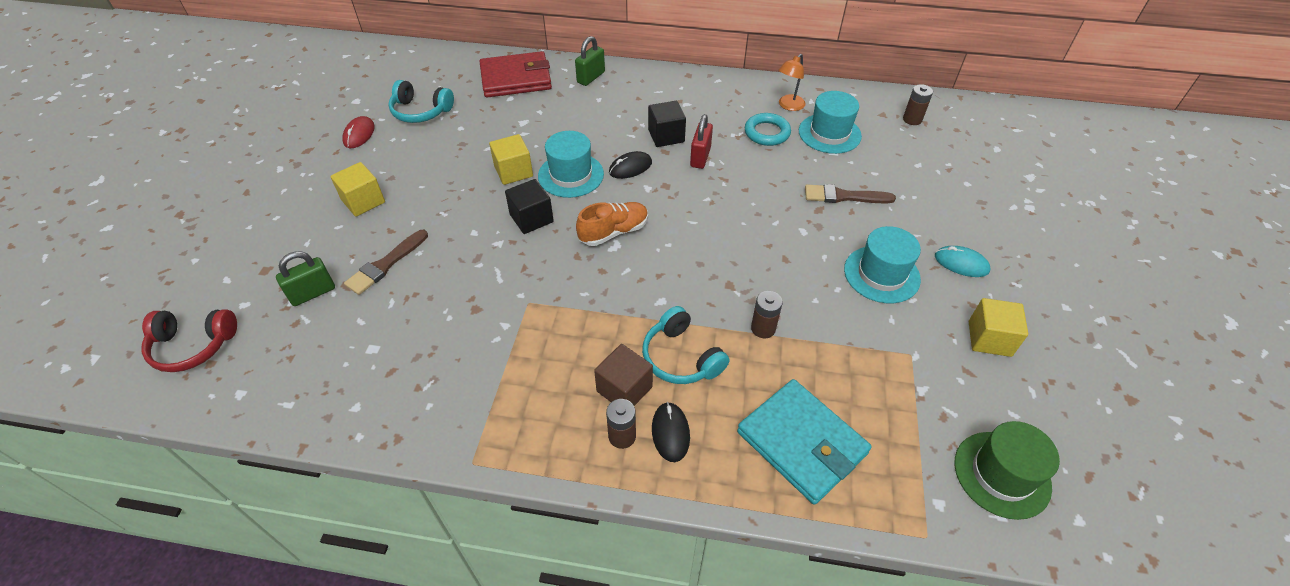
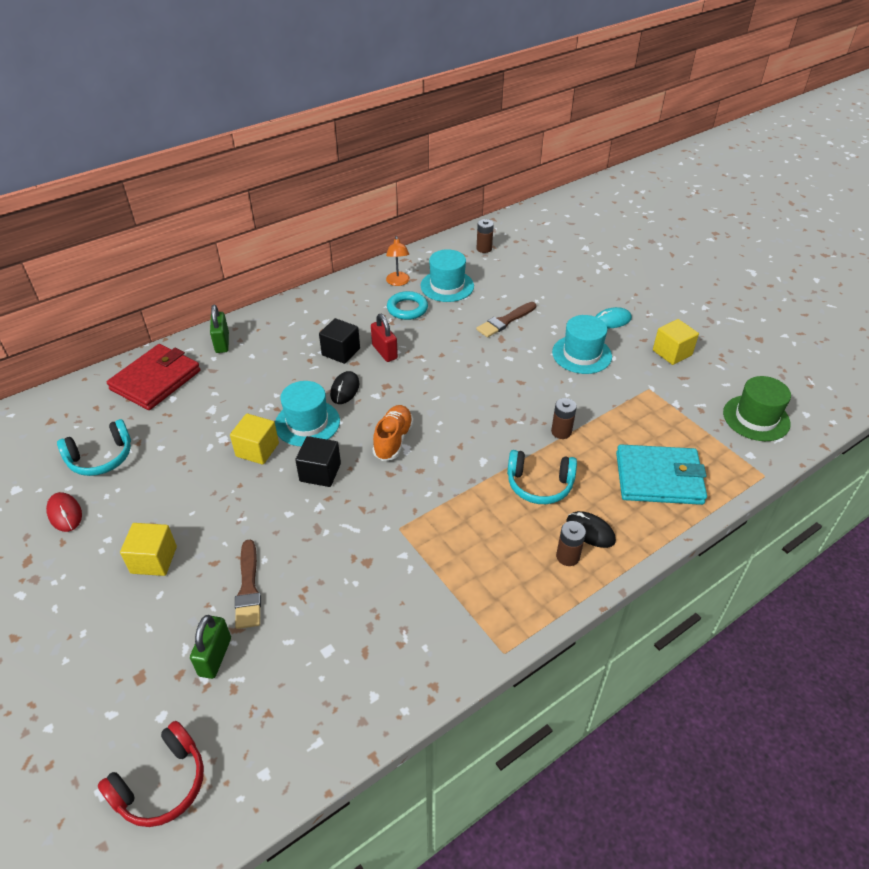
camera: 45 degrees left, 5 degrees down
brown cube [594,344,653,406] -> none

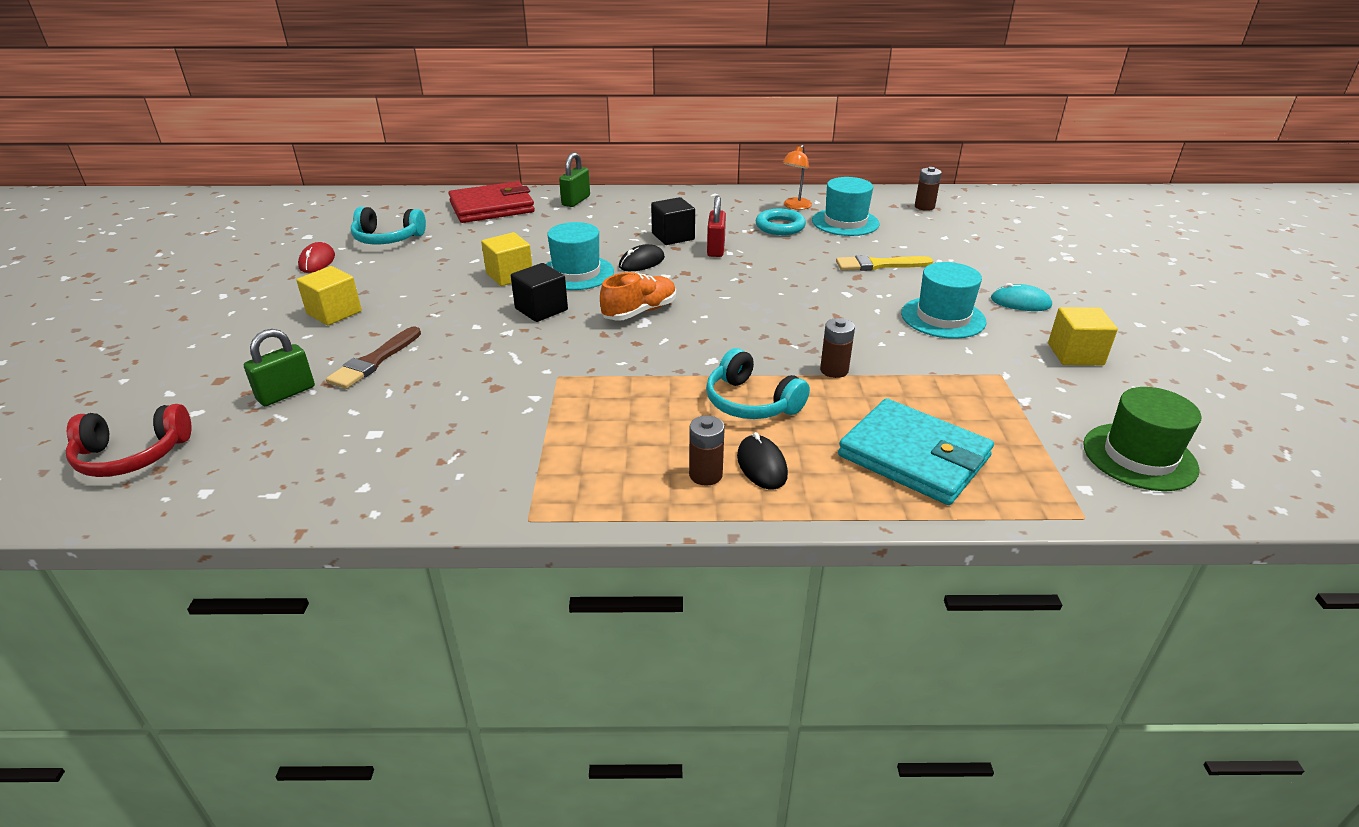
camera: 35 degrees right, 10 degrees down
brown brush [476,302,536,337] -> yellow brush [836,255,933,271]

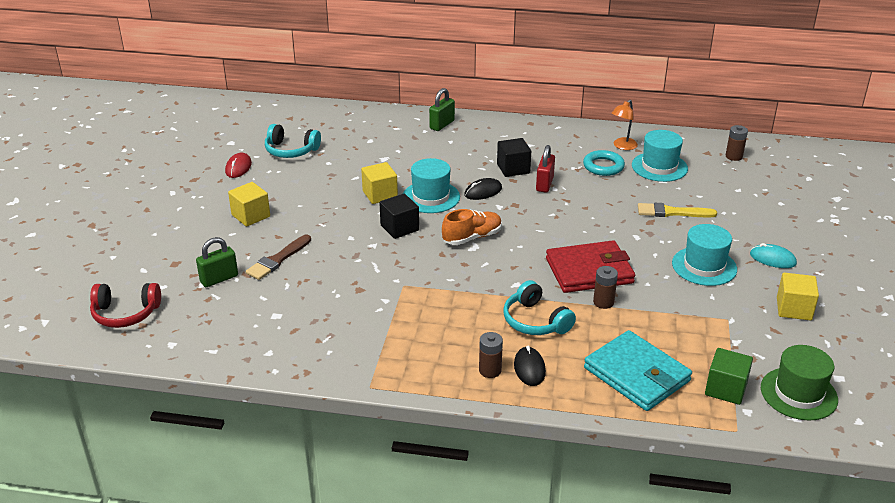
camera: 10 degrees right, 0 degrees up
red wallet [448,181,535,223] -> red wallet moved to [546,240,635,293]
none -> green cube [705,348,753,405]

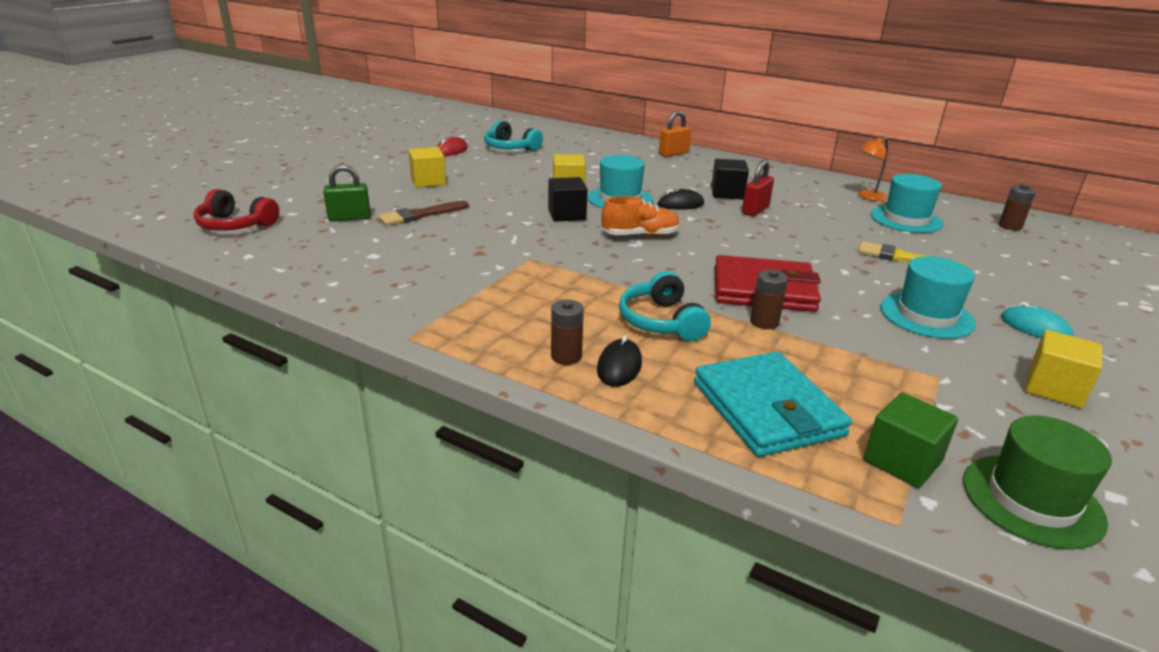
camera: 20 degrees right, 5 degrees down
green padlock [429,88,455,131] -> orange padlock [659,111,691,157]
turquoise ring [583,150,625,176] -> none

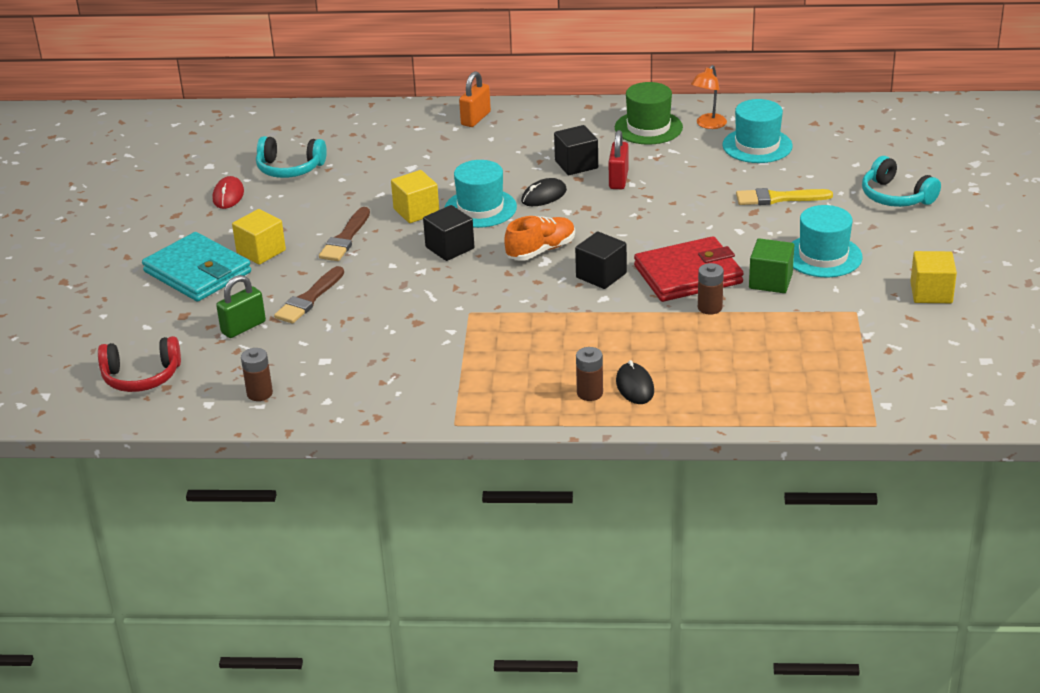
camera: 25 degrees left, 5 degrees up
turquoise headphones [619,271,711,341] -> turquoise headphones moved to [862,156,941,207]
turquoise wallet [694,352,852,457] -> turquoise wallet moved to [142,232,251,302]
green cube [864,392,958,488] -> green cube moved to [749,238,794,293]
green hat [963,415,1112,550] -> green hat moved to [615,82,683,145]
brown battery [999,184,1036,230] -> brown battery moved to [241,348,273,401]
turquoise mouse [1001,302,1074,338] -> none
none -> brown brush [319,207,370,261]
none -> black cube [575,231,627,289]

